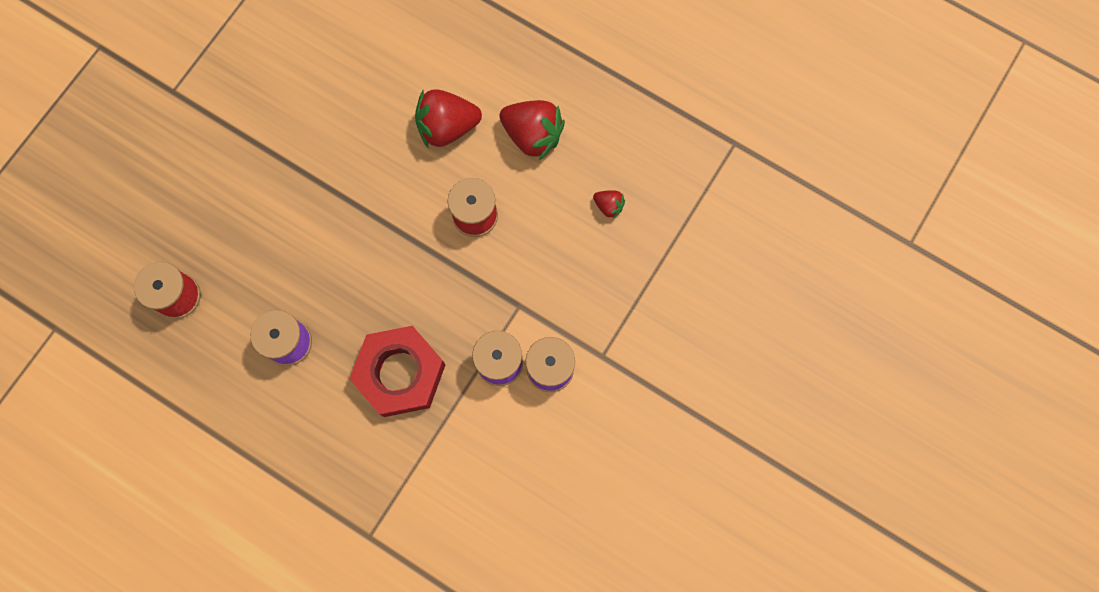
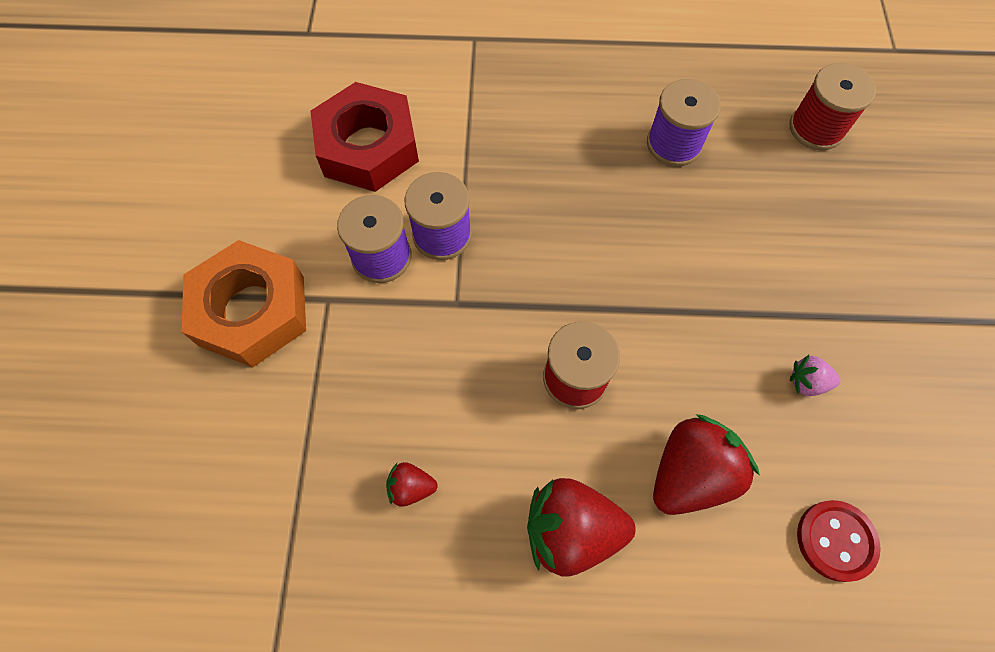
camera: 150 degrees right, 10 degrees down
red nut [350,326,446,417] -> red nut moved to [311,82,419,192]
none -> orange nut [182,240,306,367]
none -> pink strawberry [790,355,841,396]
none -> red button [797,500,881,582]

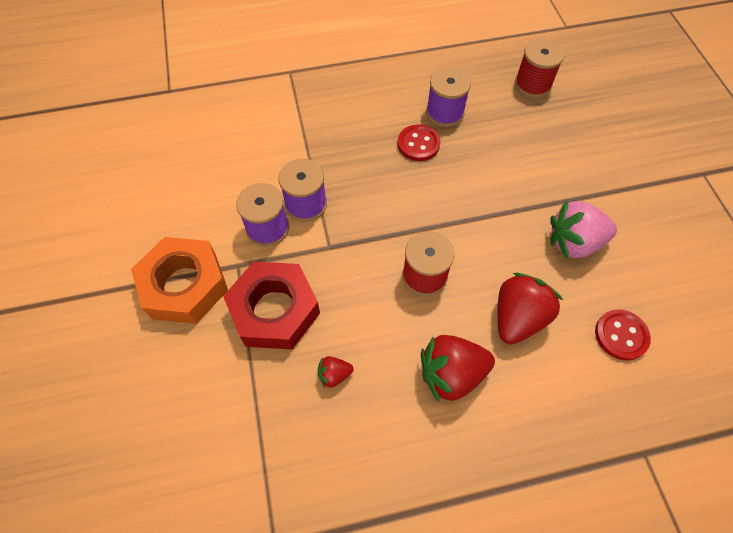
camera: 15 degrees left, 5 degrees down
red nut [311,82,419,192] -> red nut moved to [223,261,320,349]
pink strawberry [790,355,841,396] -> pink strawberry [550,201,617,259], size x2.05
none -> red button [398,124,440,161]

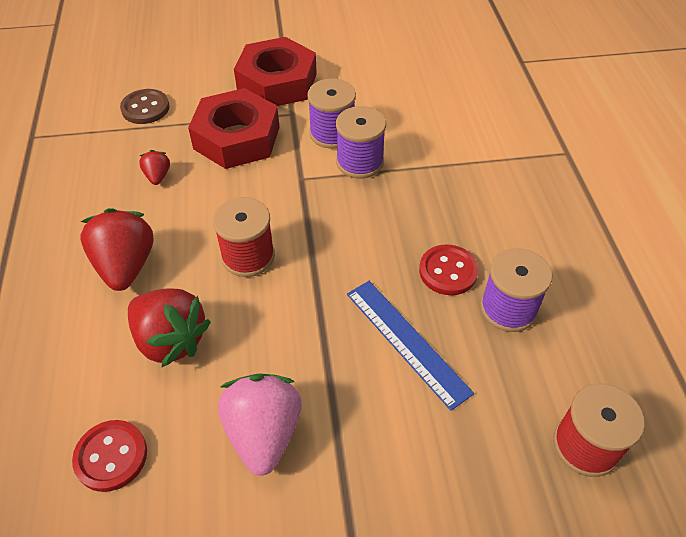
camera: 95 degrees right, 10 degrees down
orange nut [131,237,228,324] -> red nut [234,37,317,106]
none -> brown button [120,89,170,124]
none -> blue ruler [347,281,474,411]

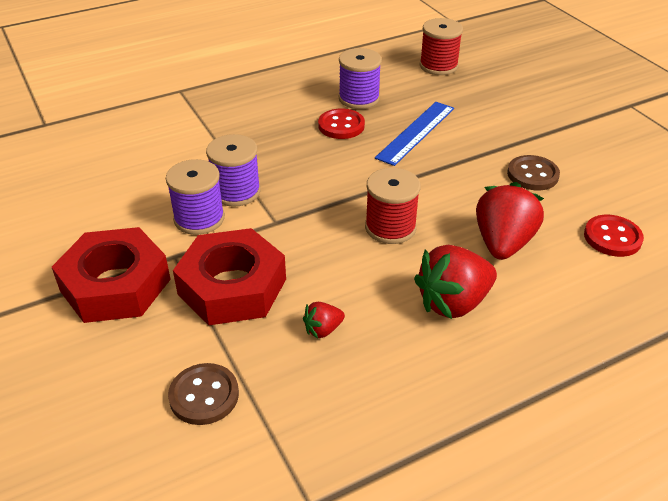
camera: 110 degrees left, 10 degrees down
pink strawberry [218,374,302,476] -> brown button [507,155,560,190]

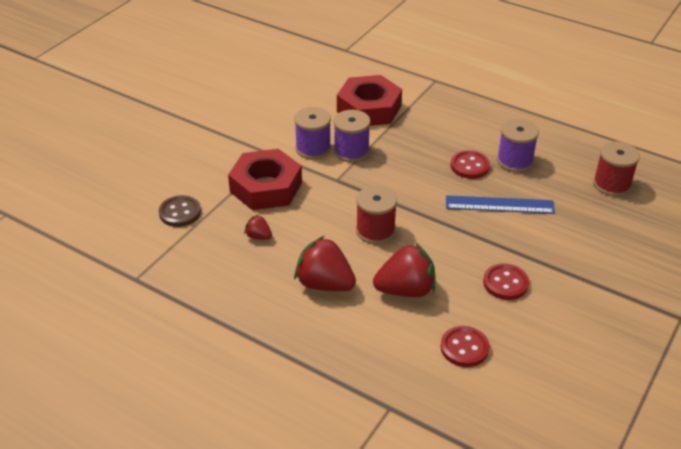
camera: 60 degrees right, 0 degrees up
red nut [52,227,171,323] -> red nut moved to [337,75,402,126]
brown button [507,155,560,190] -> red button [483,263,529,300]

